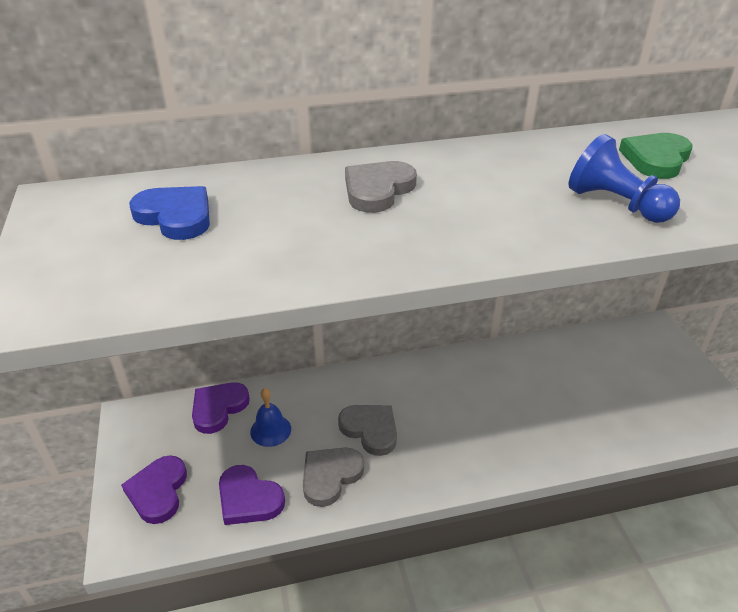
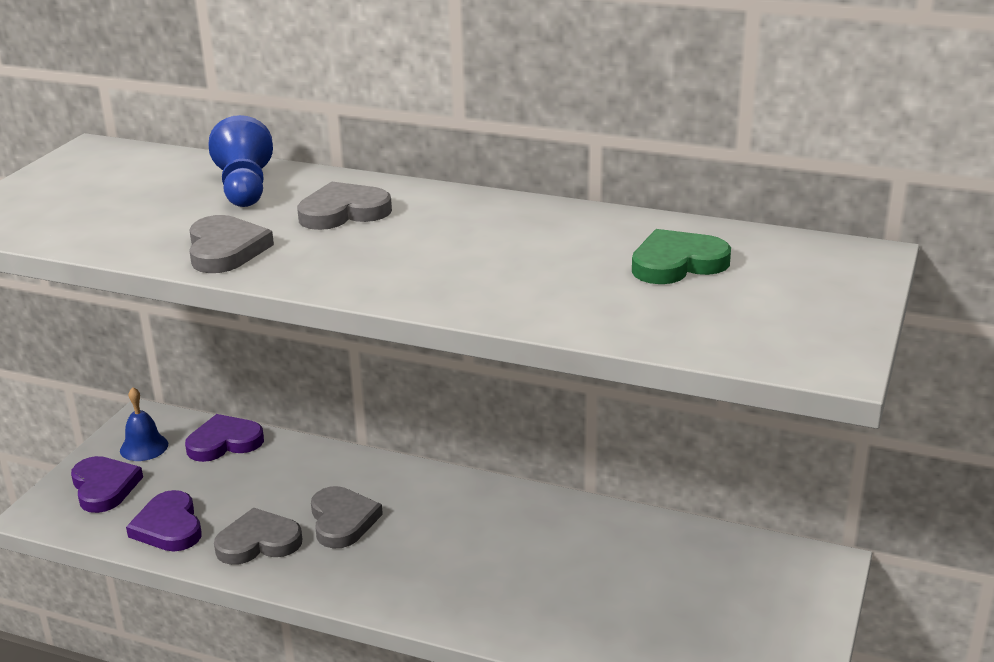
camera: 35 degrees right, 10 degrees down
purple heart [121,455,187,524] -> purple heart turned 120 degrees clockwise [71,456,143,513]
blue heart [129,186,210,240] -> none
blue bell [250,388,291,447] -> blue bell moved to [120,387,168,461]
blue pawn [568,134,680,223] -> blue pawn moved to [209,115,273,207]
none -> grey heart [189,215,274,273]

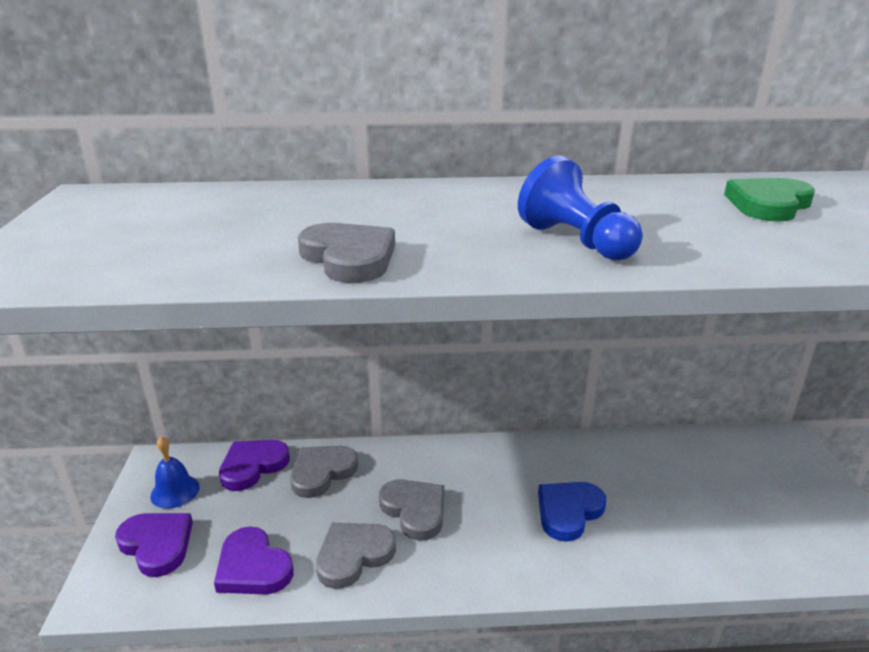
camera: 25 degrees left, 0 degrees up
blue pawn [209,115,273,207] -> blue pawn moved to [518,155,643,261]
grey heart [297,181,392,230] -> grey heart moved to [290,446,359,498]
none -> blue heart [538,482,606,542]

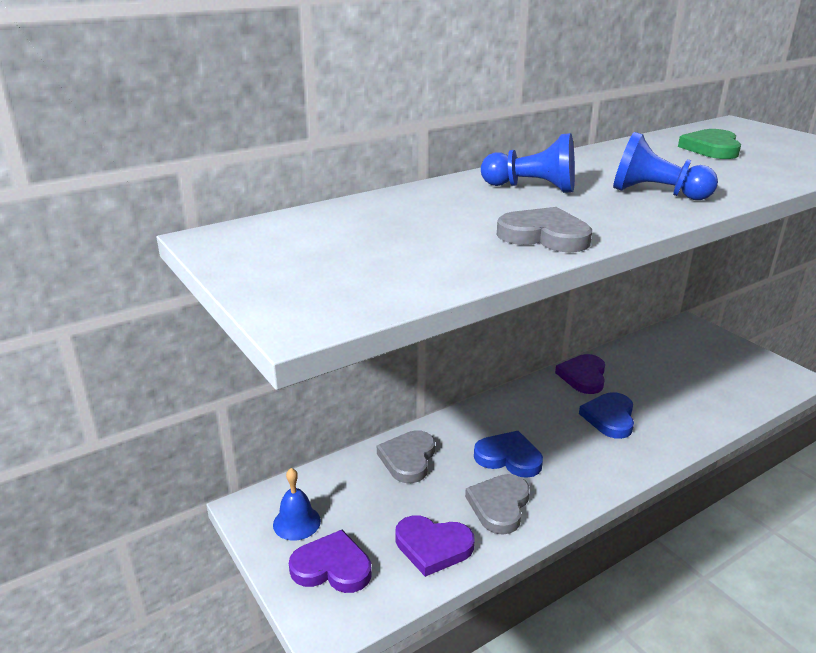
camera: 30 degrees left, 0 degrees up
purple heart [219,440,290,491] -> purple heart moved to [555,354,605,394]
grey heart [379,479,445,541] -> blue heart [474,431,543,478]
none -> blue pawn [481,133,575,193]

